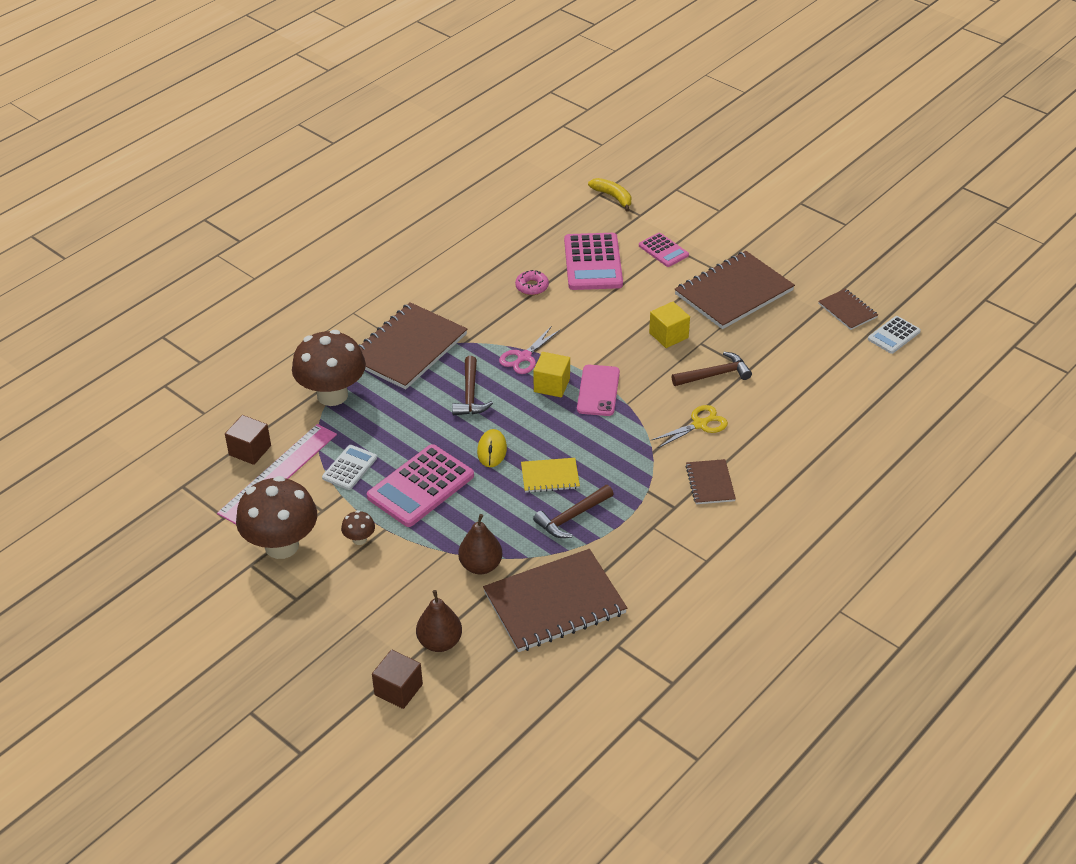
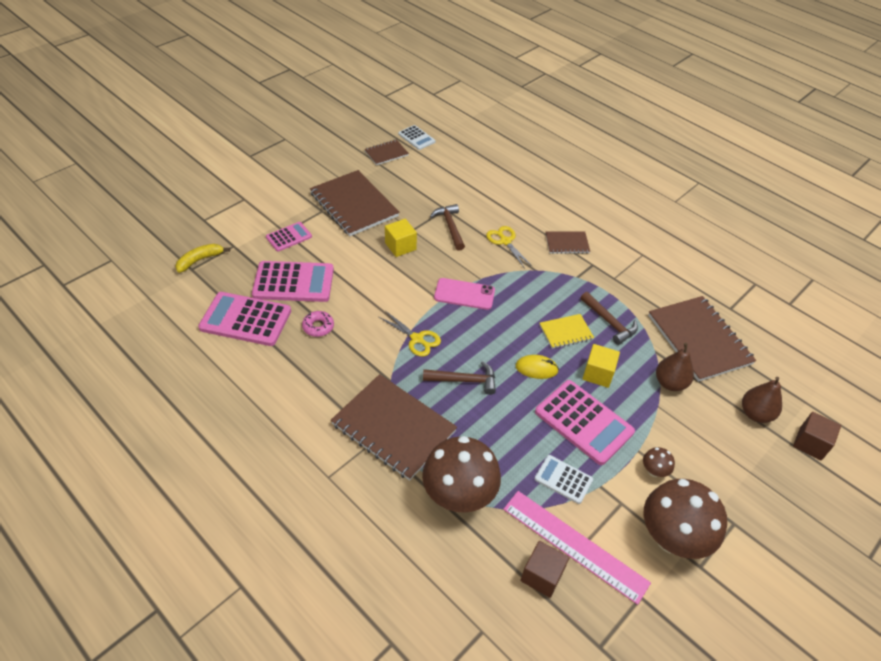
camera: 90 degrees left, 5 degrees up
pink scissors [499,327,560,374] -> yellow scissors [379,311,441,357]
yellow notebook [521,458,580,493] -> yellow notebook turned 75 degrees clockwise [540,314,594,349]
yellow cube [533,352,570,398] -> yellow cube moved to [582,344,620,388]
none -> pink calculator [198,292,291,346]

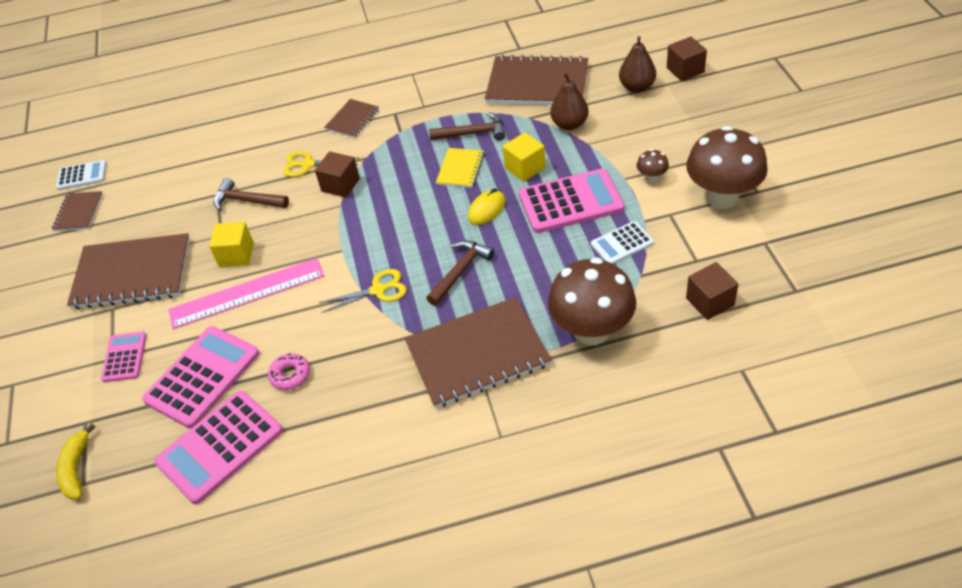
camera: 50 degrees left, 0 degrees up
pink phone [434,278,495,310] -> none
pink ruler [503,491,651,605] -> pink ruler moved to [168,258,324,329]
none -> brown cube [315,151,360,198]

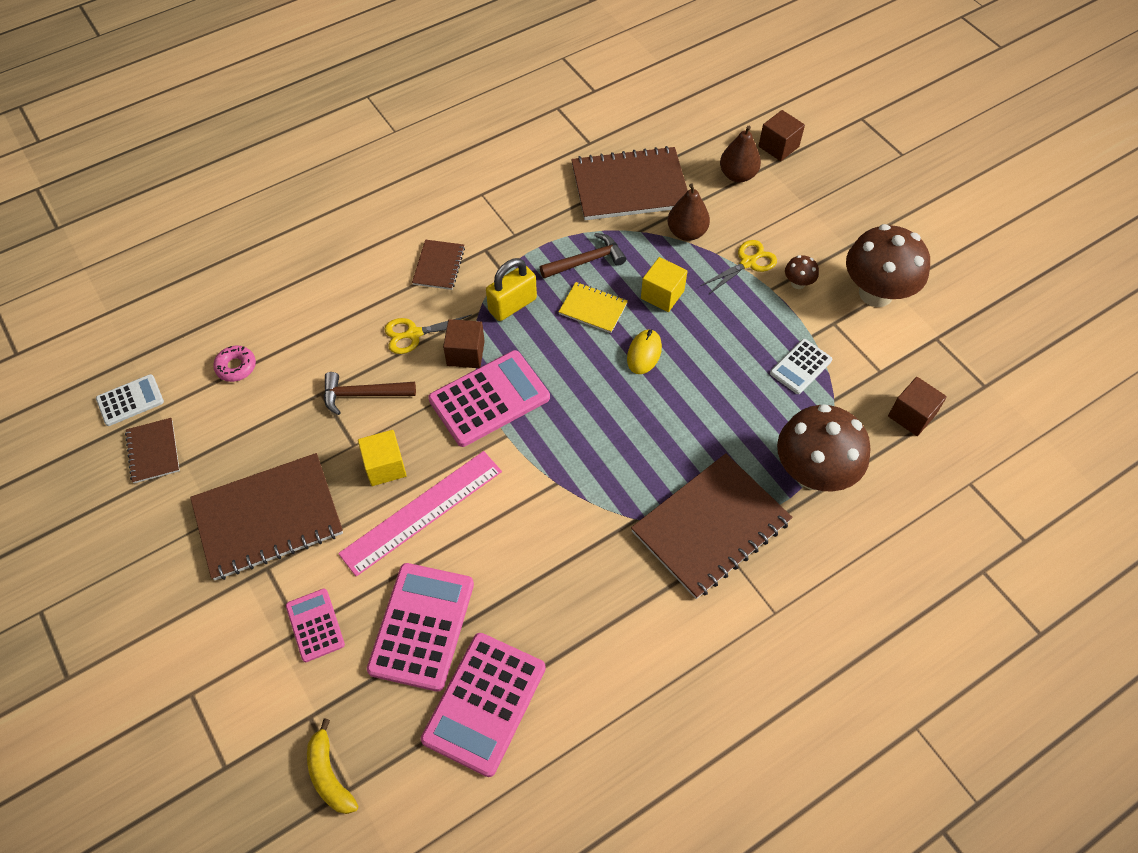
camera: 25 degrees left, 10 degrees up
pink donut [268,353,310,390] -> pink donut moved to [213,346,256,382]
yellow scissors [319,269,407,313] -> yellow scissors moved to [701,240,777,294]
brown hammer [426,240,495,306] -> none
yellow notebook [436,148,485,188] -> yellow notebook turned 60 degrees counterclockwise [558,282,628,333]
pink calculator [519,168,624,233] -> pink calculator moved to [428,350,550,447]
none -> yellow padlock [486,258,537,321]

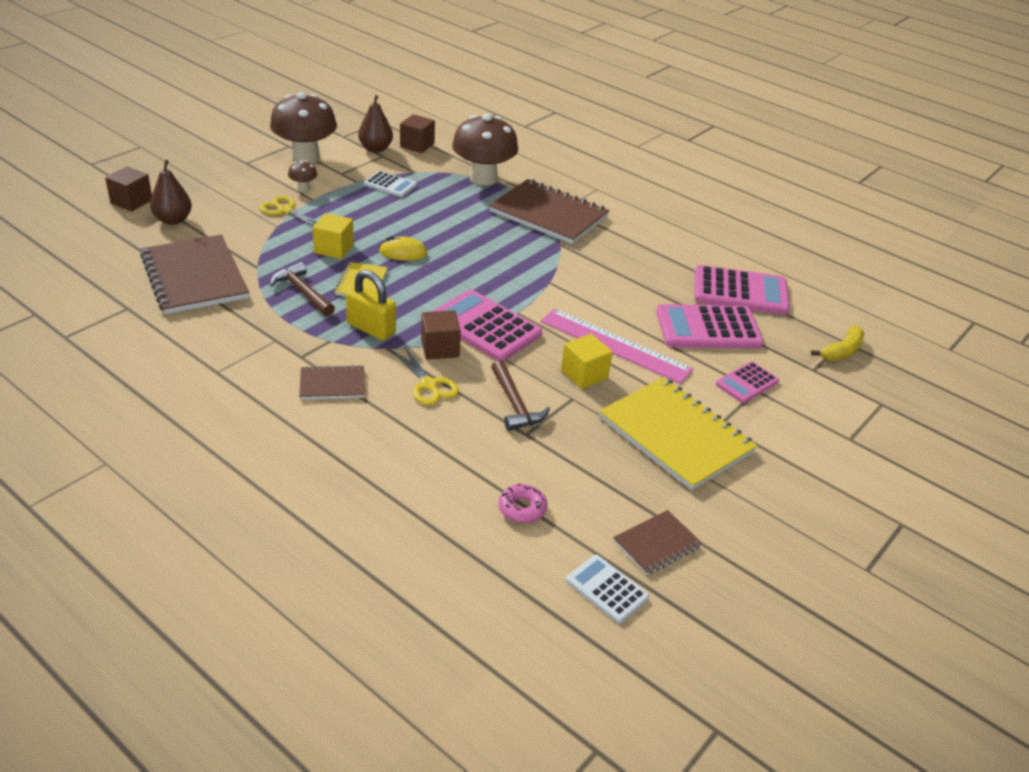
camera: 110 degrees left, 20 degrees down
brown notebook [190,453,343,581] -> yellow notebook [599,377,757,491]
brown pear [668,183,710,241] -> brown pear moved to [358,95,393,152]

